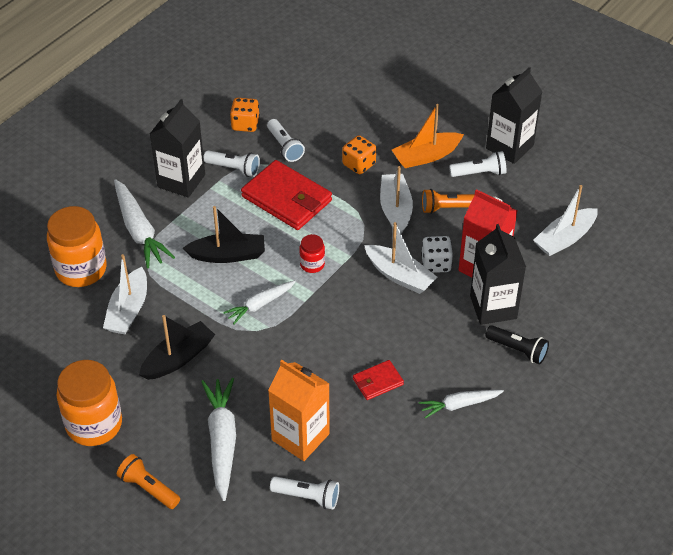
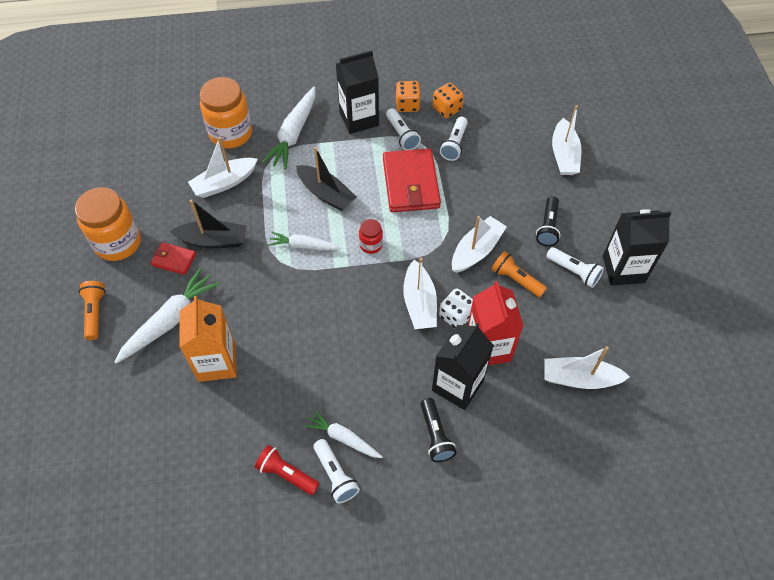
camera: 45 degrees right, 10 degrees up
white flashlight [270,476,339,510] -> white flashlight moved to [313,439,360,503]
orange dice [342,135,376,174] -> orange dice moved to [396,81,421,112]
red wallet [353,360,404,400] -> red wallet moved to [151,242,196,275]
orange boat [392,104,464,168] -> black flashlight [536,196,560,246]
none -> red flashlight [255,445,320,495]
none -> white boat [552,105,581,175]

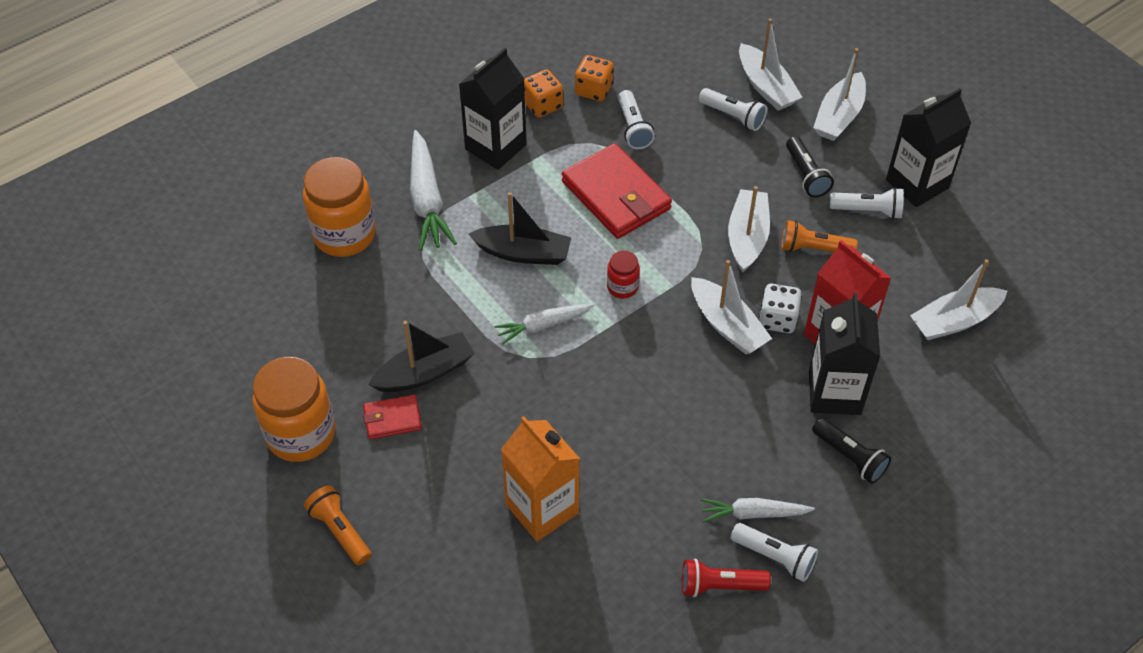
camera: 30 degrees left, 5 degrees down
white carrot [114,268,220,364] -> none
white boat [188,137,258,198] -> white boat moved to [813,48,866,141]
white flashlight [386,108,421,150] -> white flashlight moved to [699,88,767,131]

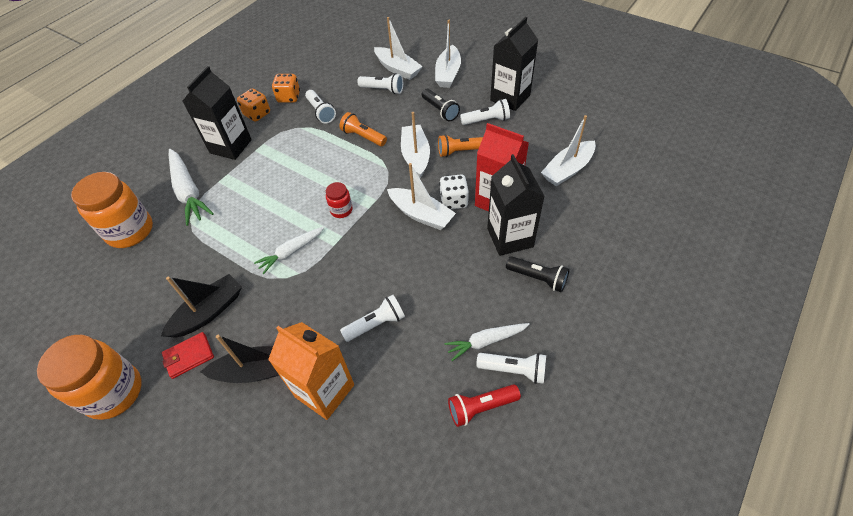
camera: 15 degrees left, 0 degrees up
orange flashlight [304,485,371,565] -> orange flashlight moved to [339,112,387,146]
black boat [469,192,571,265] -> black boat moved to [201,335,280,383]
red wallet [562,143,672,239] -> none
none -> white flashlight [340,295,405,342]

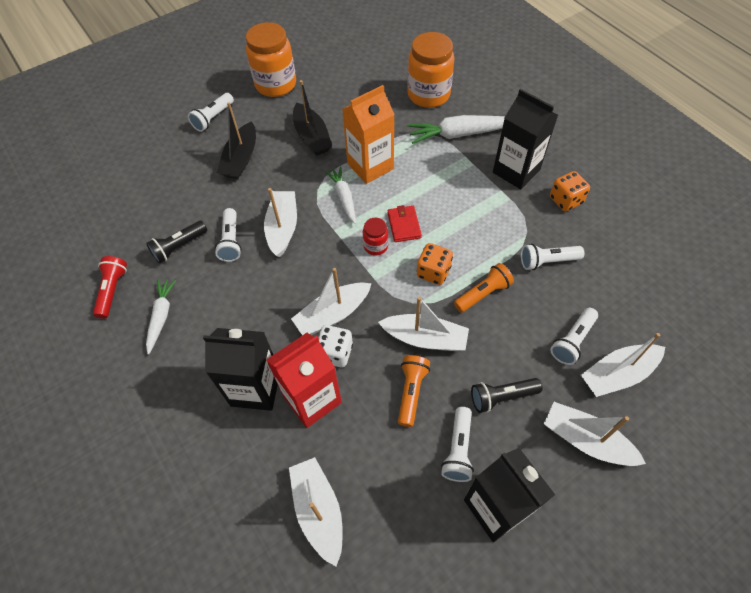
camera: 110 degrees right, 5 degrees up
red wallet [162,332,214,379] -> red wallet moved to [388,205,422,242]
orange carton [268,322,354,420] -> orange carton moved to [342,85,395,184]
orange dice [272,74,300,103] -> orange dice moved to [417,243,453,285]
white flashlight [476,353,546,384] -> white flashlight moved to [188,93,234,132]
black flashlight [506,256,569,293] -> black flashlight moved to [146,221,207,264]
none -> white boat [264,188,297,258]

